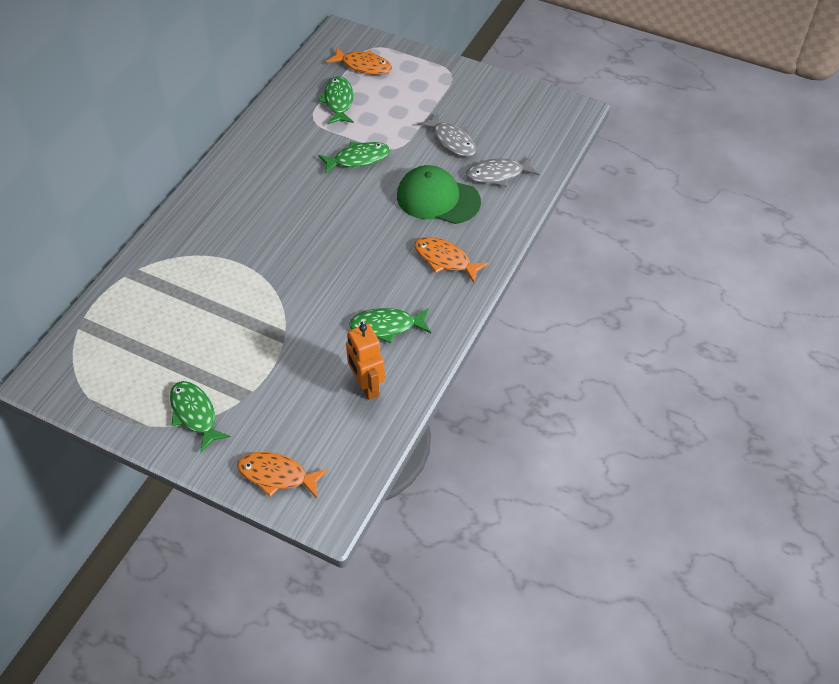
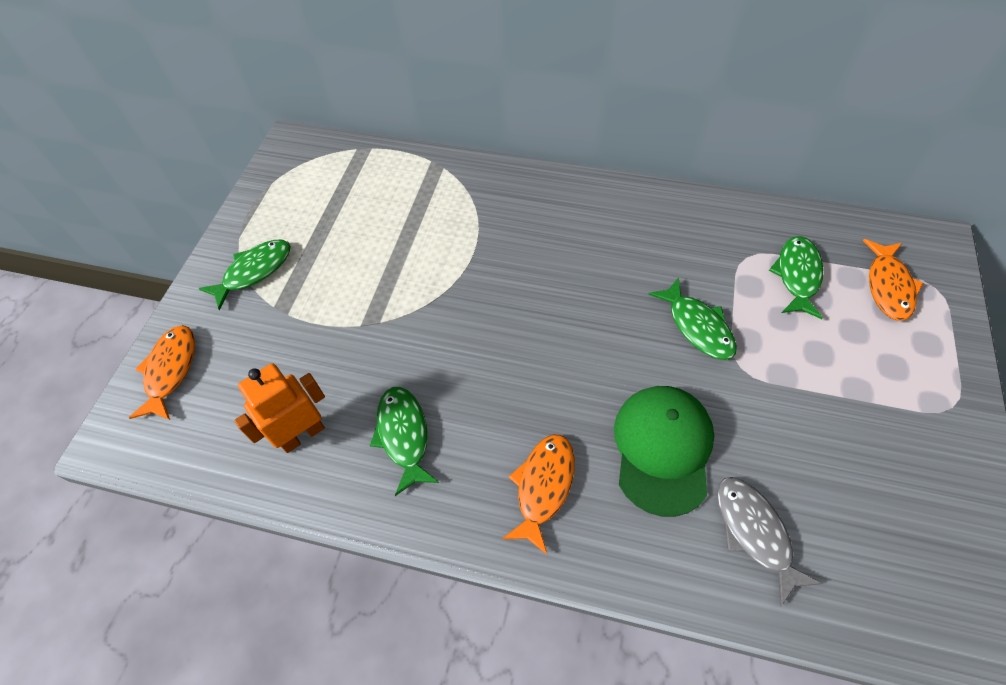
camera: 80 degrees right, 5 degrees up
green fish [318,76,354,124] -> green fish turned 60 degrees counterclockwise [769,236,823,319]
grey fish [418,113,476,157] -> none

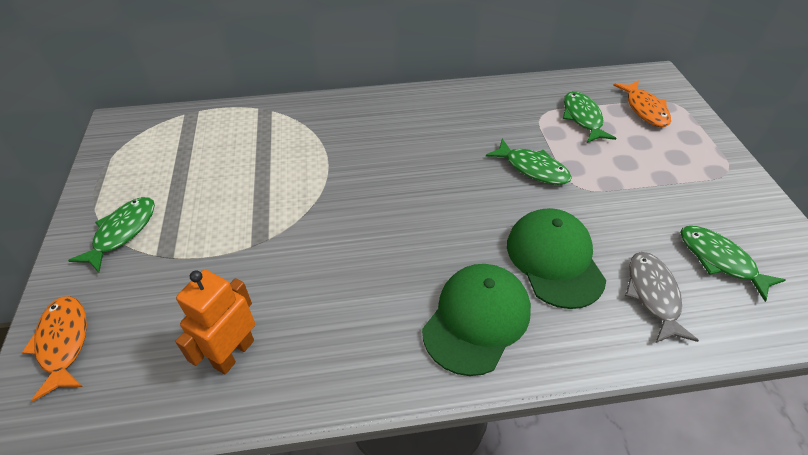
camera: 25 degrees left, 10 degrees down
green fish [370,387,439,496] -> green fish moved to [680,226,786,302]
orange fish [502,435,575,554] -> green cap [422,264,531,376]
grey fish [717,477,822,607] -> grey fish turned 45 degrees clockwise [625,252,699,343]

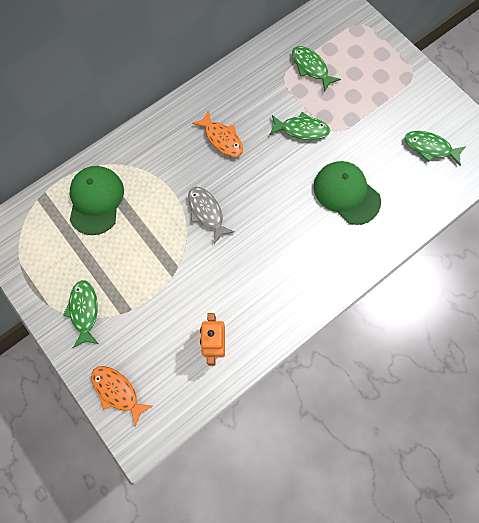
camera: 30 degrees left, 25 degrees up
green cap [422,264,531,376] -> green cap moved to [70,166,124,235]
orange fish [613,80,671,127] -> orange fish moved to [192,110,243,157]
grey fish [625,252,699,343] -> grey fish moved to [188,187,235,244]

